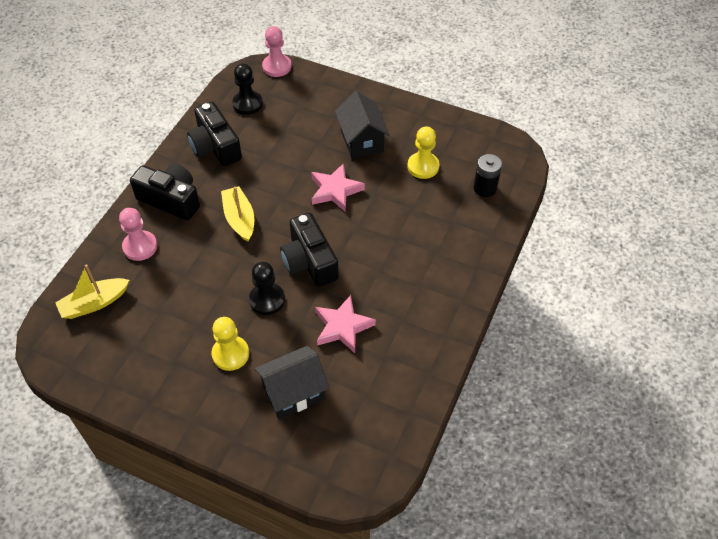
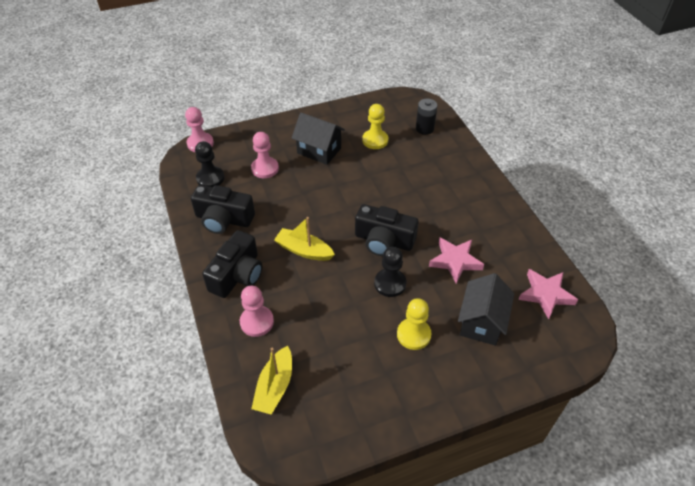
camera: 45 degrees left, 5 degrees down
black camera [130,163,200,220] -> black camera turned 135 degrees clockwise [202,230,262,298]
pink star [311,163,365,211] -> pink star moved to [518,269,578,319]
none -> pink pawn [251,132,279,178]

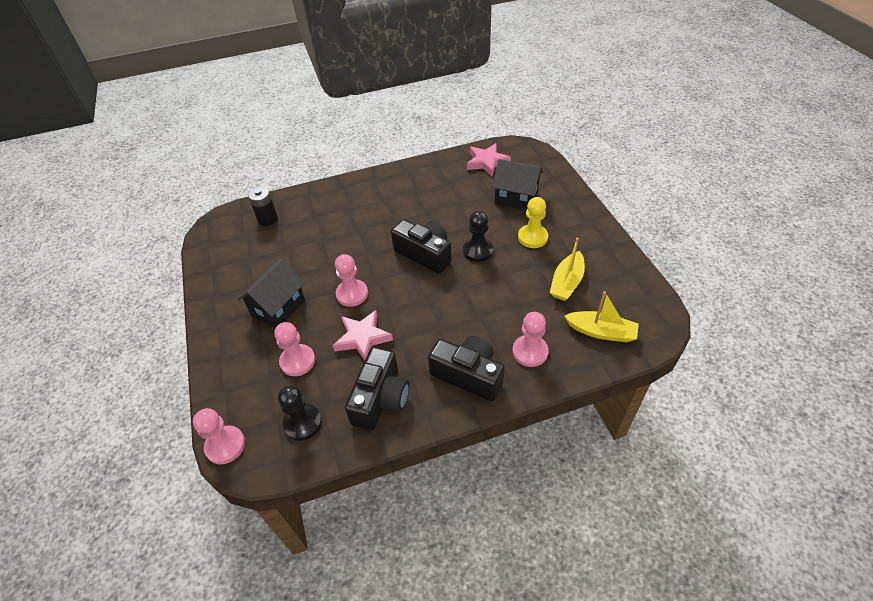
camera: 85 degrees left, 0 degrees up
yellow boat [274,217,335,261] -> yellow boat moved to [550,238,585,301]
black camera [355,204,419,256] -> black camera turned 75 degrees counterclockwise [391,219,451,274]
yellow pawn [362,104,389,149] -> none
pink star [429,238,484,284] -> pink star moved to [333,310,393,360]
none -> pink pawn [335,254,368,307]

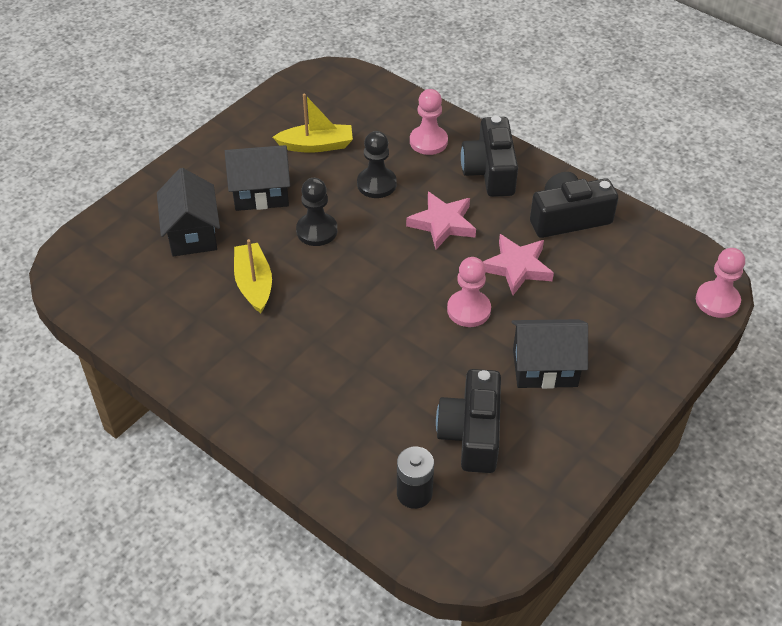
camera: 125 degrees left, 0 degrees up
pink pawn [274,322,315,376] -> none
black pawn [278,385,322,441] -> black pawn moved to [357,131,397,198]
black camera [391,219,451,274] -> black camera moved to [436,369,501,473]
pink star [467,143,511,177] -> pink star moved to [406,192,476,249]
yellow pawn [518,197,548,248] -> black house [225,145,290,211]
yellow boat [565,291,639,342] -> yellow boat moved to [234,239,272,313]

